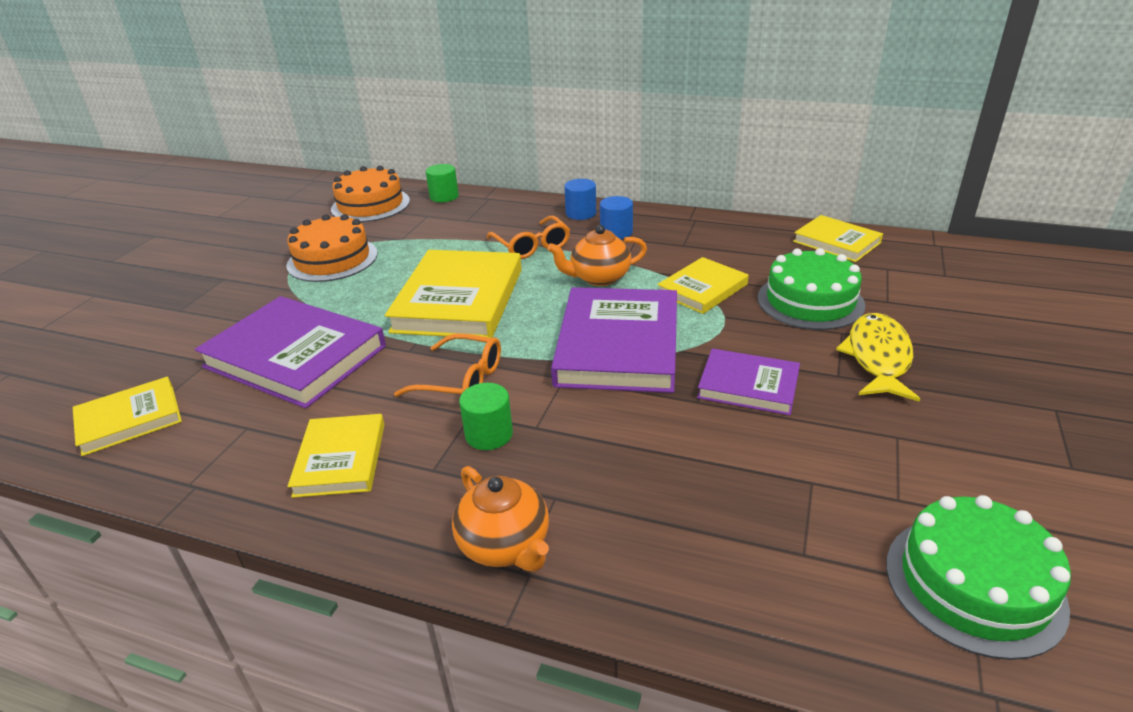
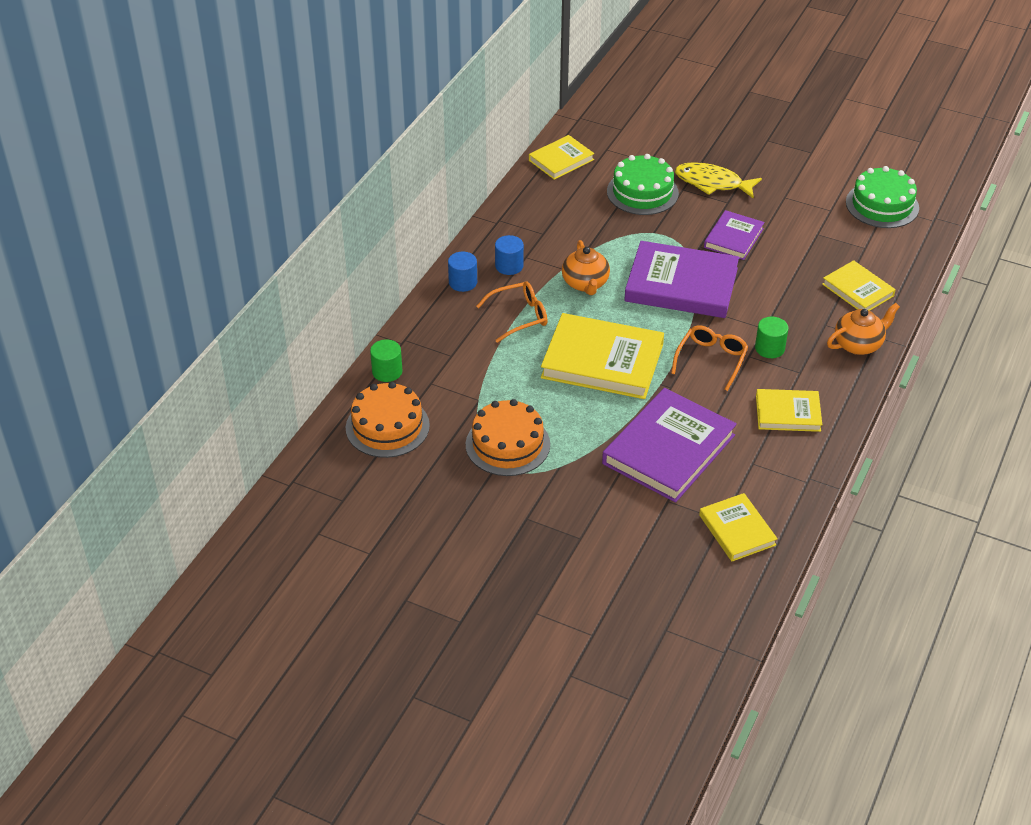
camera: 85 degrees left, 10 degrees up
yellow book [657,257,749,314] -> yellow book moved to [822,260,896,311]

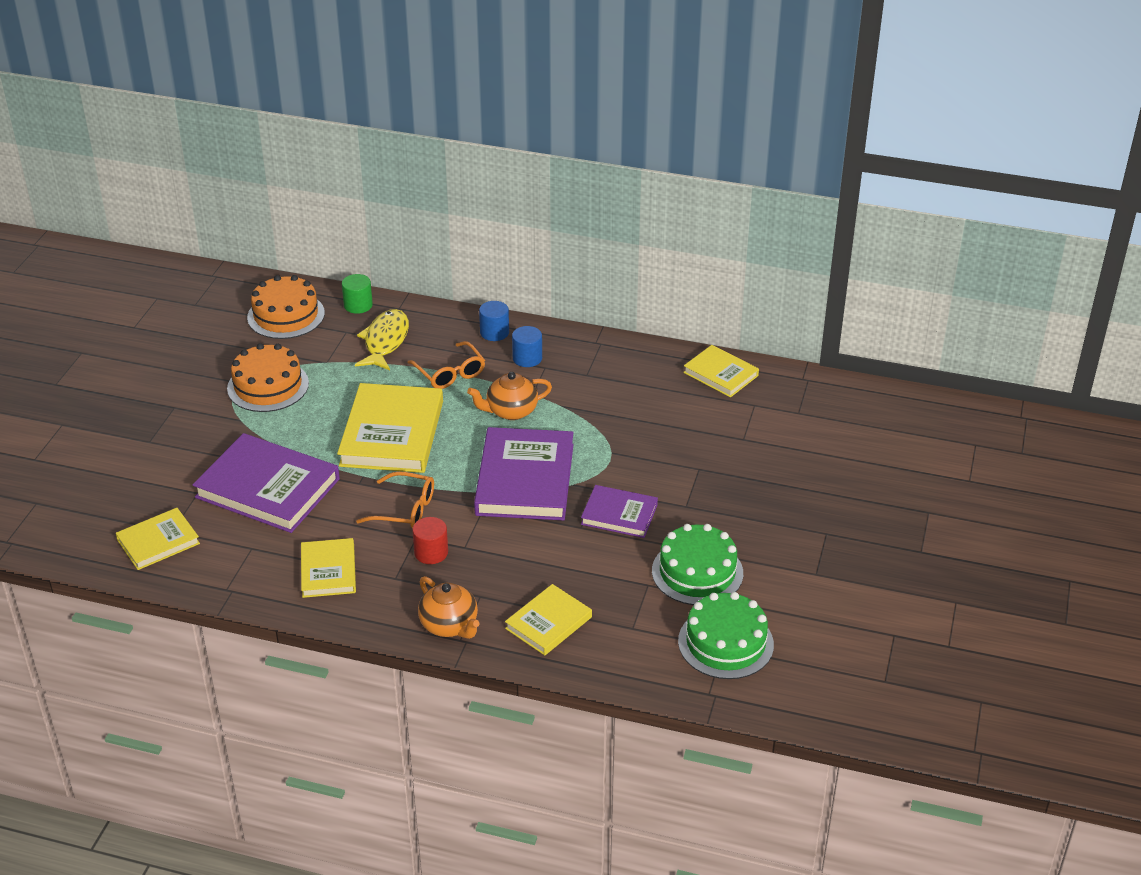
camera: 80 degrees right, 5 degrees down
green cake [607,154,679,215] -> green cake moved to [652,524,743,605]
yellow fish [675,162,762,199] -> yellow fish moved to [355,309,409,370]
green cylinder [755,317,789,358] -> red cylinder [412,517,448,564]

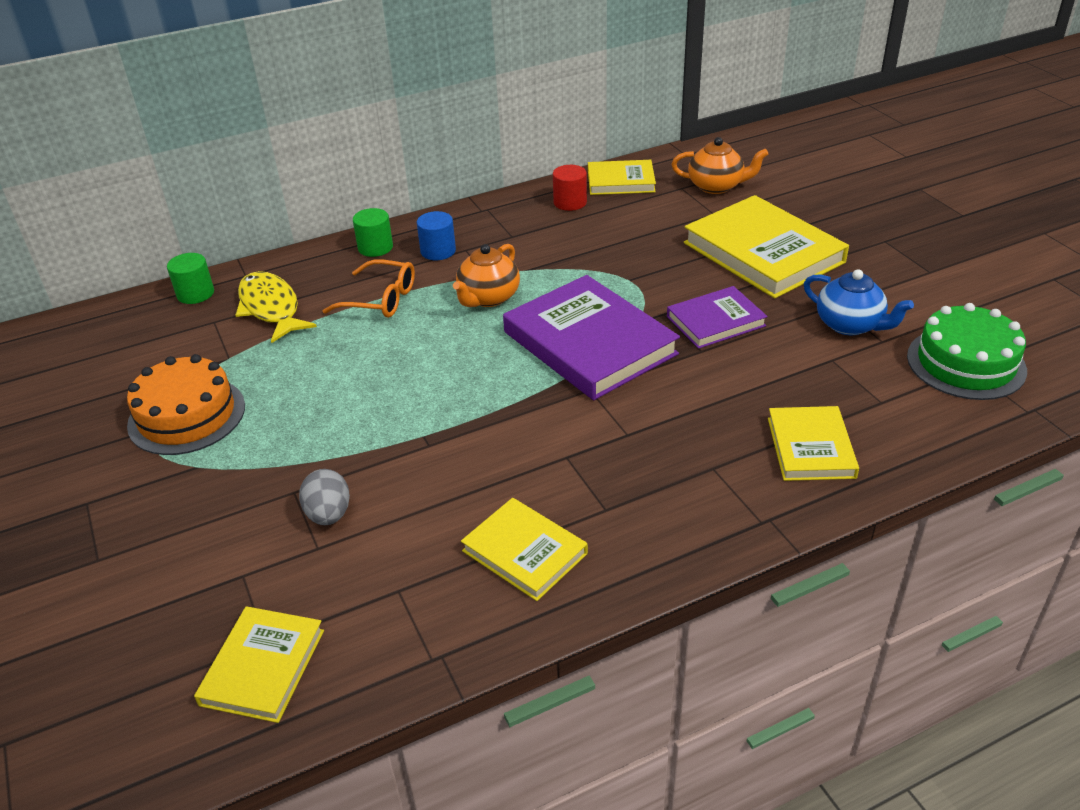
camera: 40 degrees left, 0 degrees up
purple book [193,433,340,533] -> grey egg [299,469,350,525]
orange cake [247,275,325,339] -> none
yellow book [337,383,443,473] -> yellow book moved to [684,195,849,298]
orange glasses [356,471,434,529] -> none
red cylinder [412,517,448,564] -> red cylinder moved to [553,165,587,211]
orange teapot [418,576,479,639] -> orange teapot moved to [671,137,768,194]
blue cylinder [479,301,509,341] -> green cylinder [353,208,393,257]
green cake [652,524,743,605] -> blue teapot [804,269,914,336]

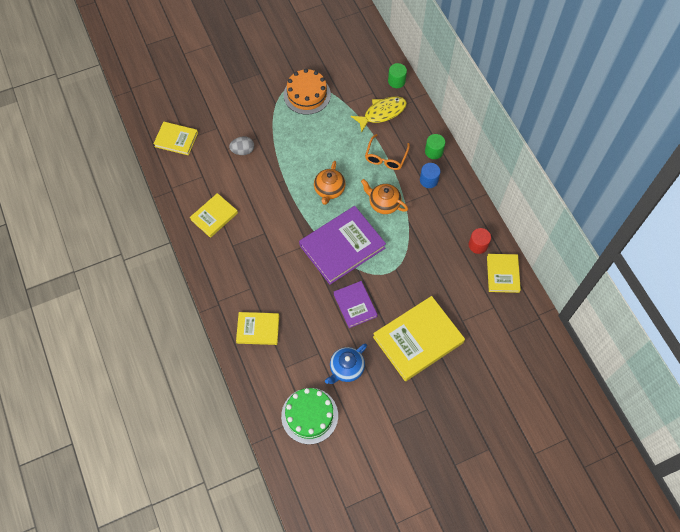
camera: 90 degrees right, 25 degrees up
orange teapot [671,137,768,194] -> orange teapot moved to [314,161,346,205]

